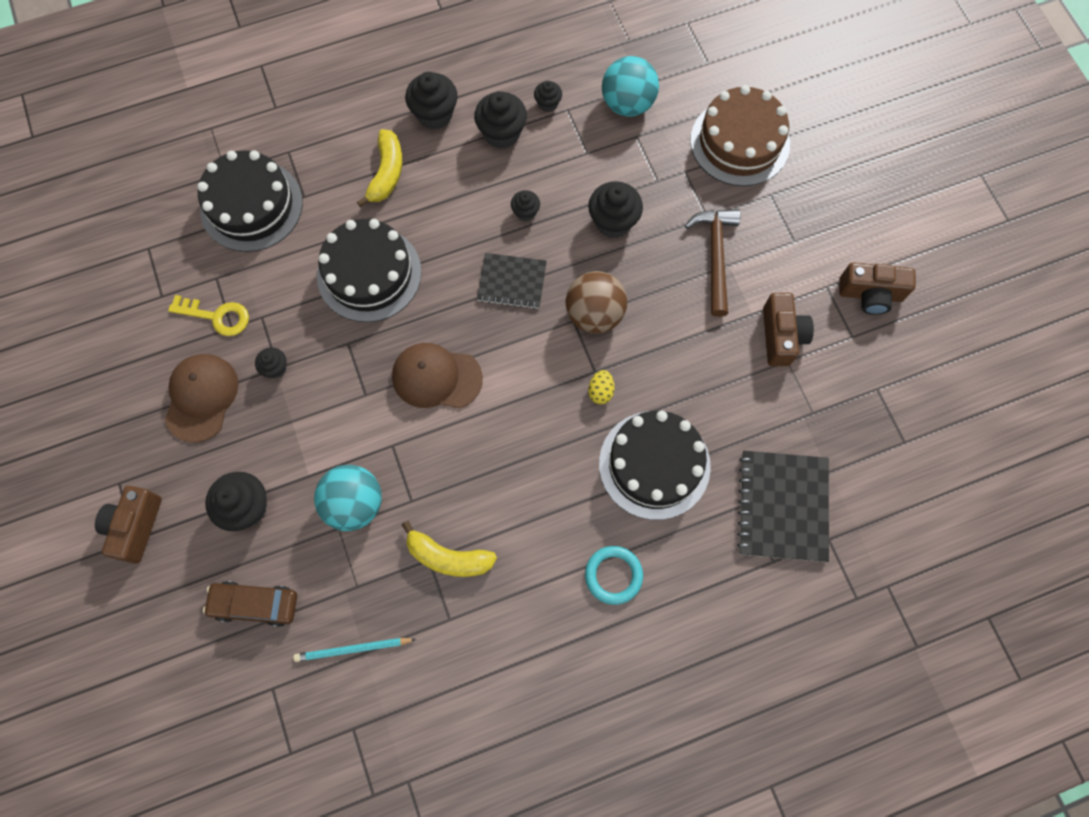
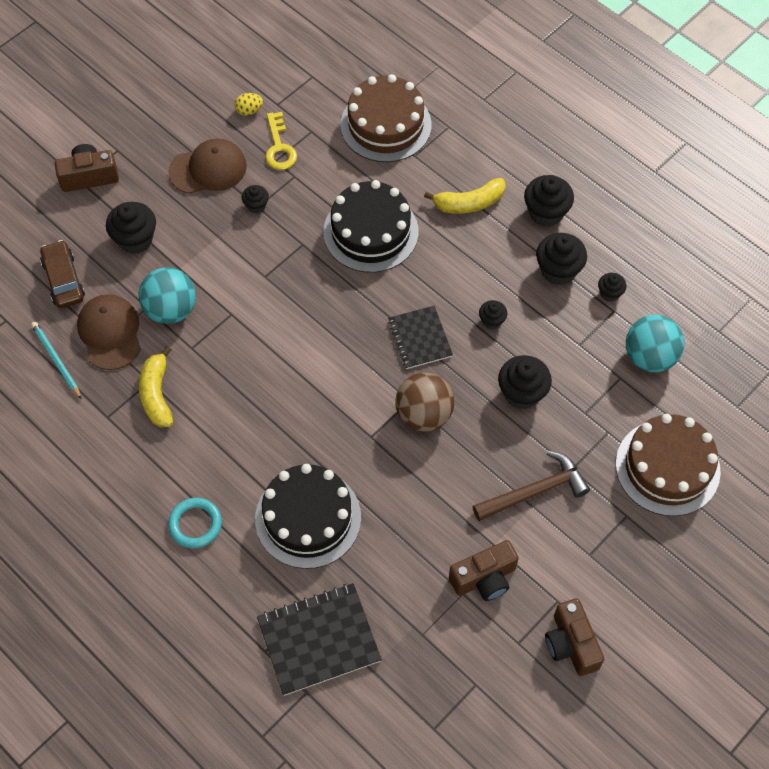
camera: 65 degrees right, 10 degrees down
black cake [197,150,303,252] -> brown cake [340,74,432,162]
brown cap [392,343,483,408] -> brown cap moved to [77,294,141,370]
yellow egg [588,370,615,404] -> yellow egg moved to [234,93,263,116]

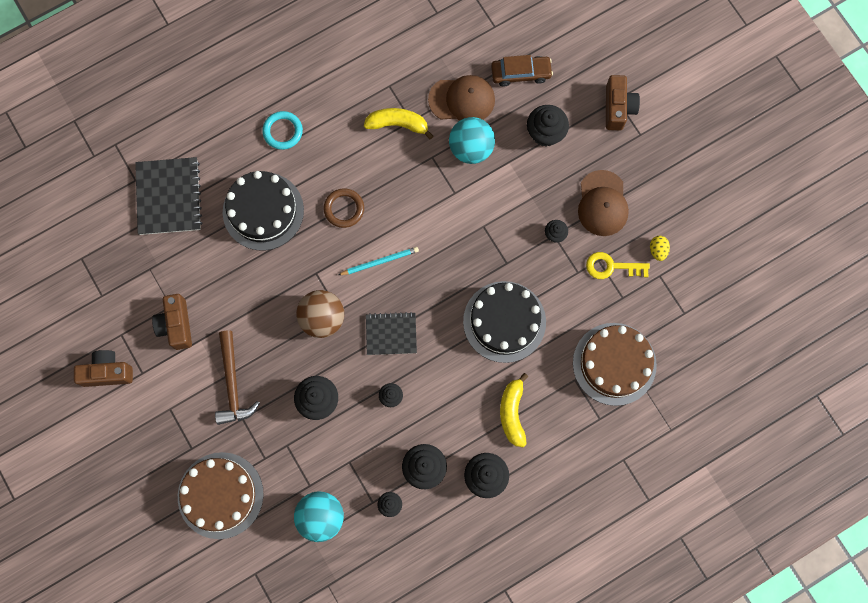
camera: 105 degrees right, 15 degrees up
turquoise pencil [31,322,82,400] -> turquoise pencil moved to [338,247,419,275]
none -> brown ring [324,188,364,228]

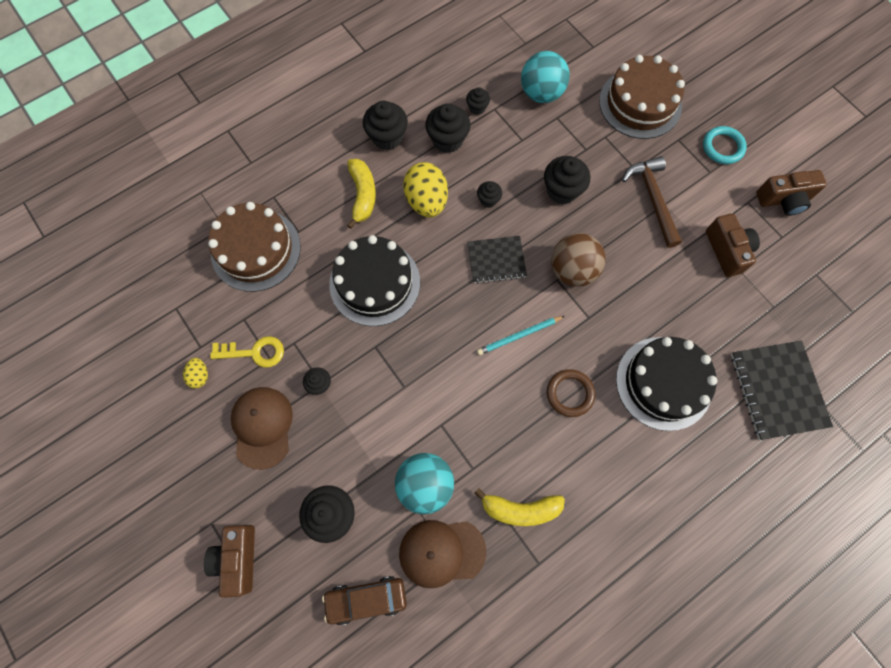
camera: 175 degrees right, 5 degrees down
turquoise ring [262,111,303,150] -> turquoise ring moved to [703,126,747,164]
none -> yellow egg [403,162,448,217]

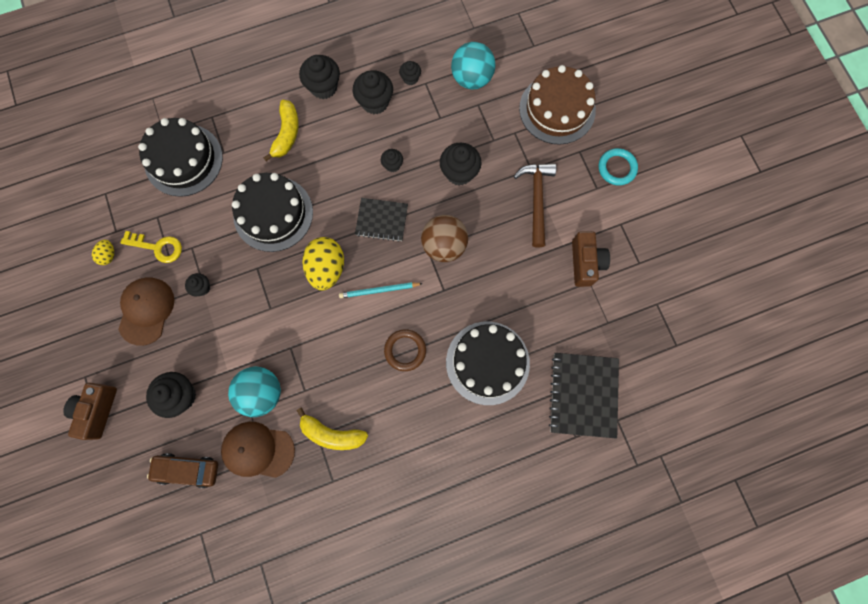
camera: 15 degrees right, 5 degrees up
brown cake [208,202,301,292] -> black cake [138,118,223,197]
yellow egg [403,162,448,217] -> yellow egg moved to [302,237,344,291]
brown camera [756,170,827,216] -> none

